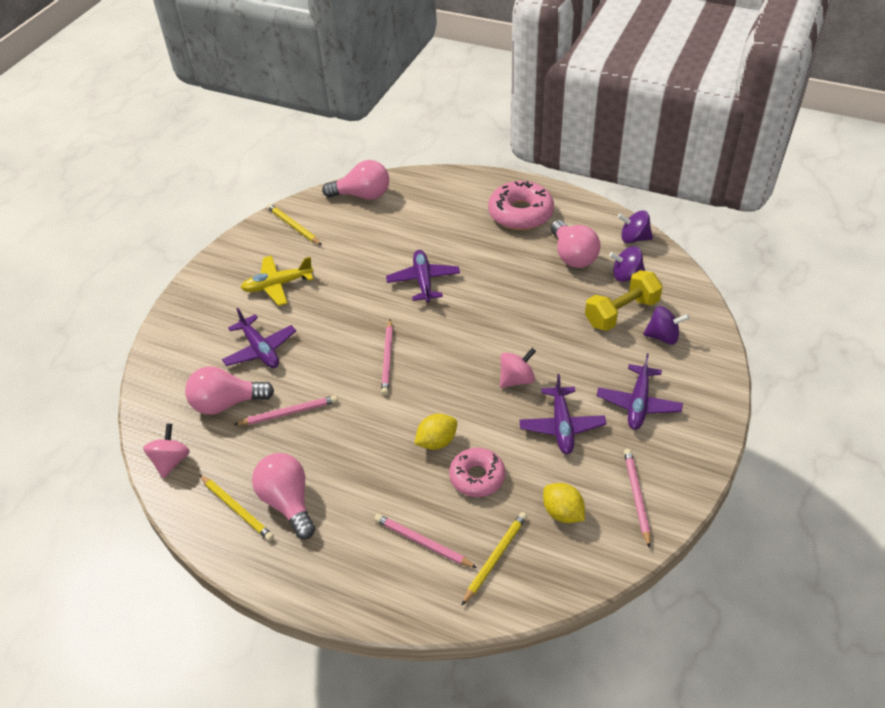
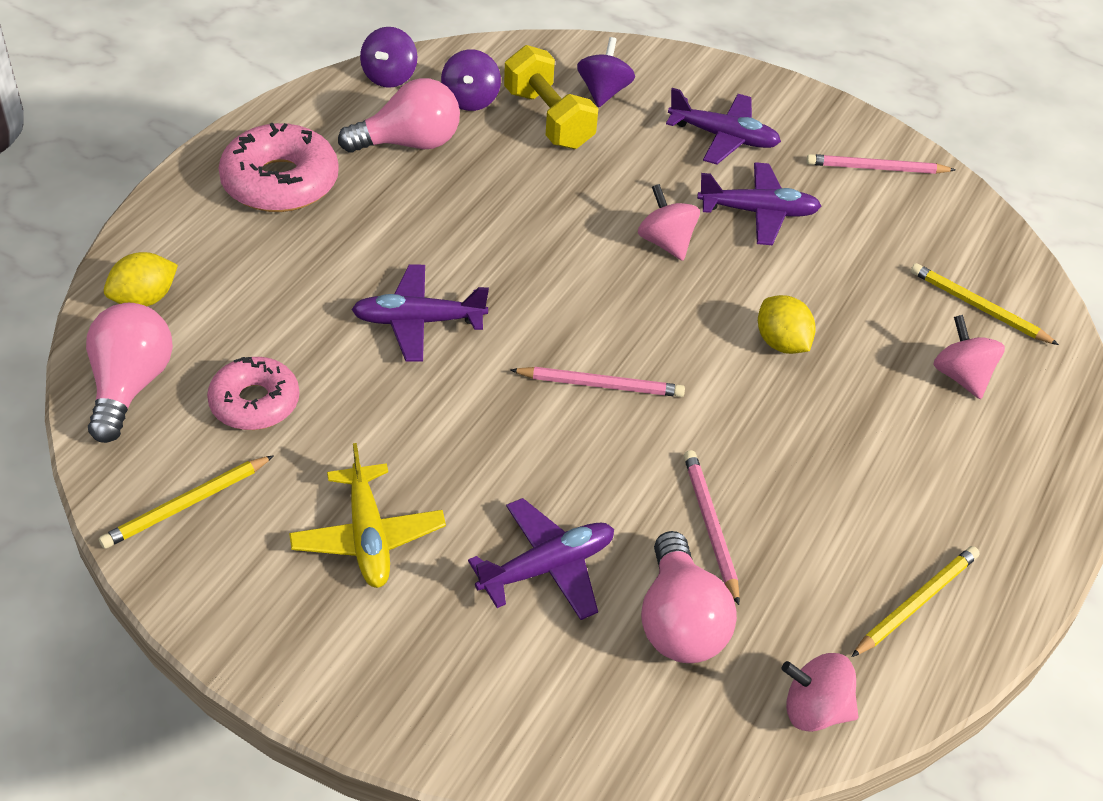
camera: 90 degrees left, 0 degrees up
pink light bulb [252,453,315,539] -> none
pink pencil [374,514,477,568] -> pink spinning top [933,315,1005,399]
pink donut [449,448,505,497] -> pink donut moved to [207,357,299,430]
yellow lemon [543,483,585,523] -> yellow lemon moved to [104,252,178,306]

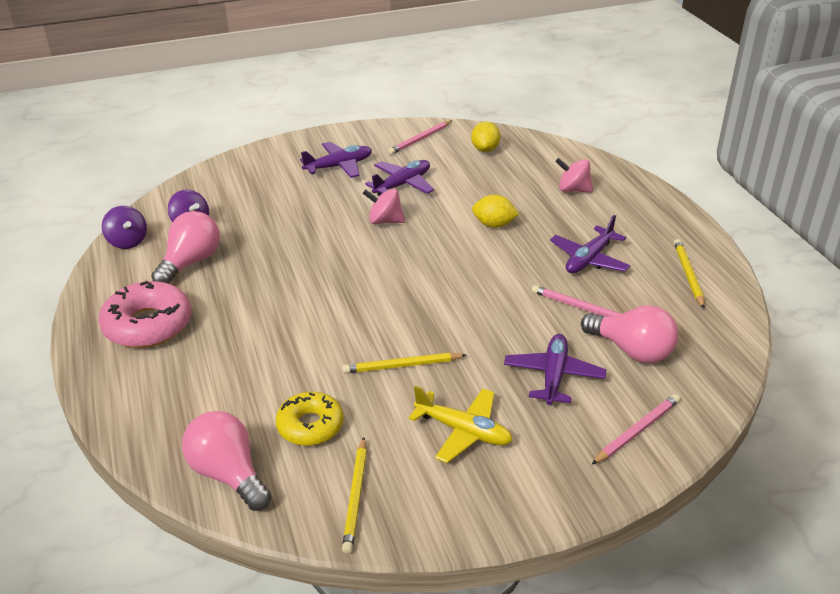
camera: 45 degrees left, 10 degrees down
yellow lemon [104,252,178,306] -> yellow lemon moved to [471,122,500,152]
pink donut [207,357,299,430] -> yellow donut [276,392,344,446]
purple plane [351,265,489,362] -> purple plane moved to [550,215,631,273]
yellow dumbbell [504,45,598,149] -> none
pink pencil [511,367,685,397] -> pink pencil moved to [592,394,680,465]
purple spinning top [577,37,635,107] -> none
pink spinning top [782,653,858,732] -> none
yellow pencil [911,263,1059,345] -> yellow pencil moved to [342,353,466,373]

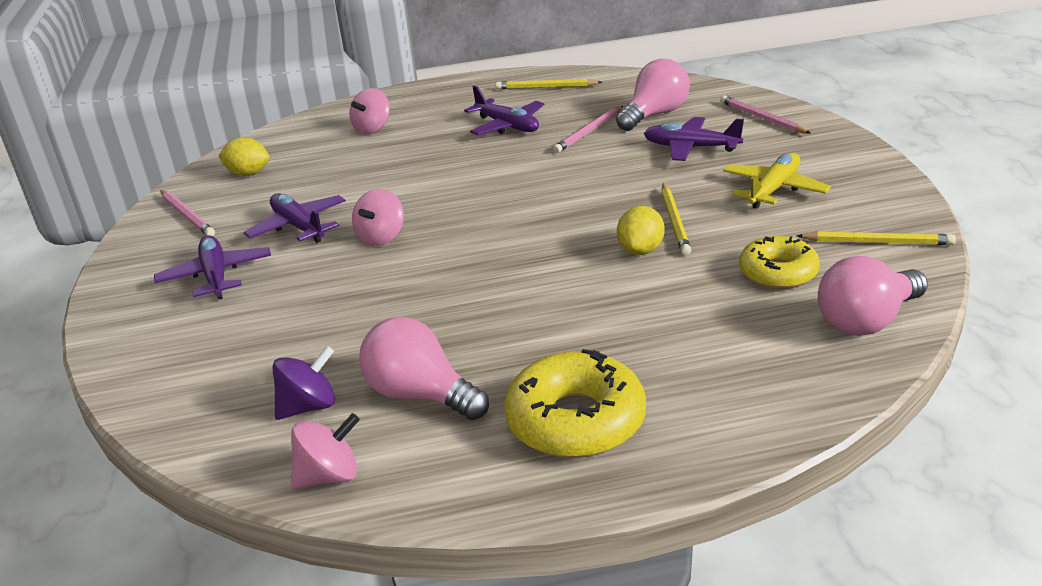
camera: 80 degrees left, 5 degrees down
pink donut [99,281,191,348] -> yellow donut [504,349,646,458]
purple spinning top [102,206,147,249] -> pink spinning top [291,413,360,489]
yellow lemon [472,195,519,228] -> yellow lemon moved to [617,206,664,255]

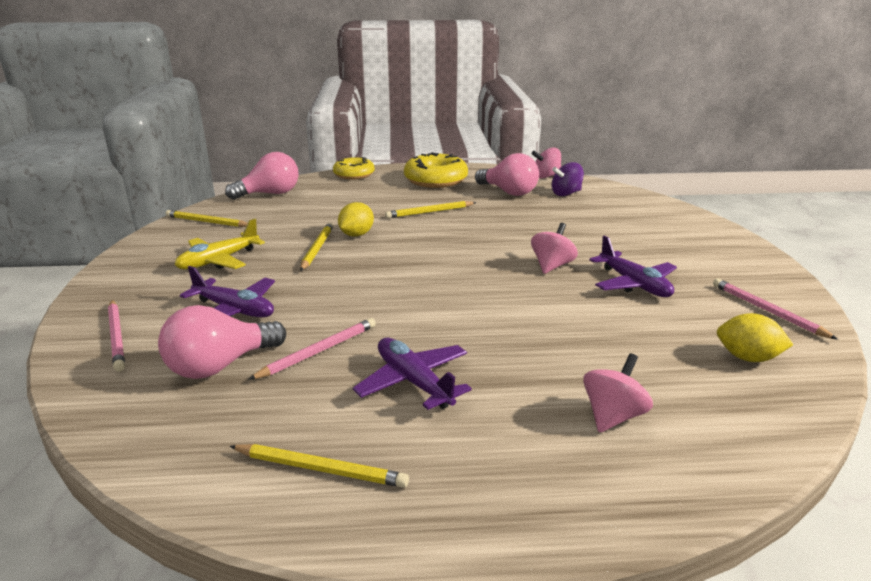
camera: 175 degrees left, 5 degrees down
purple plane [154,235,271,300] -> none
yellow donut [739,236,820,289] -> yellow donut moved to [333,157,375,180]
none -> yellow pencil [385,201,477,218]

